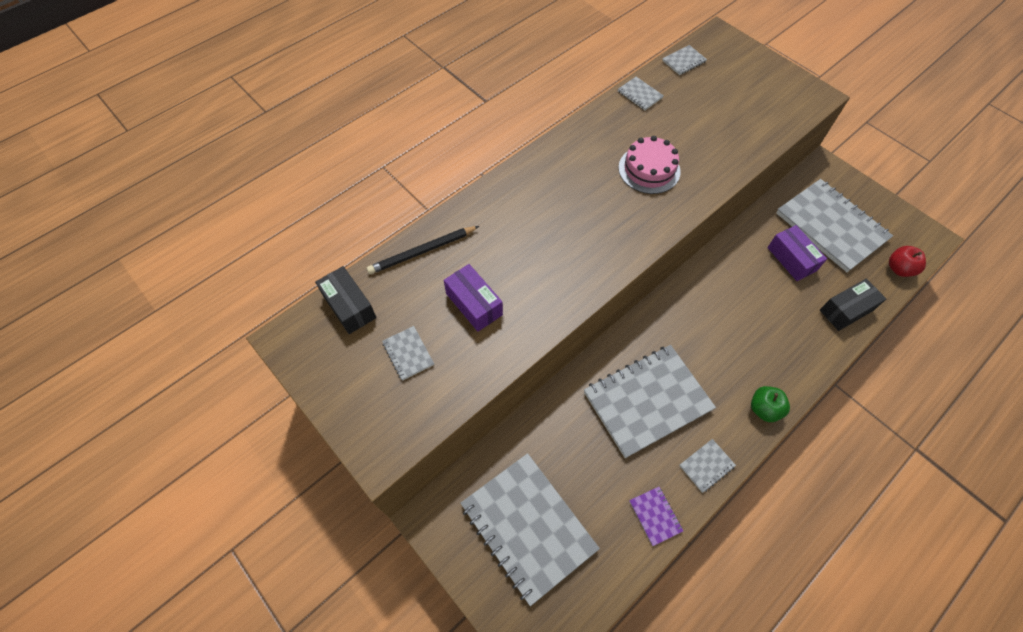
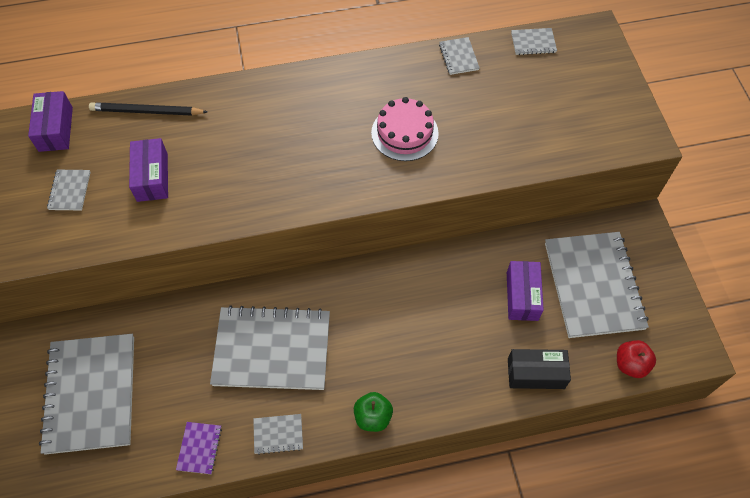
camera: 30 degrees right, 0 degrees up
black box [315,266,376,334] -> purple box [28,91,73,152]

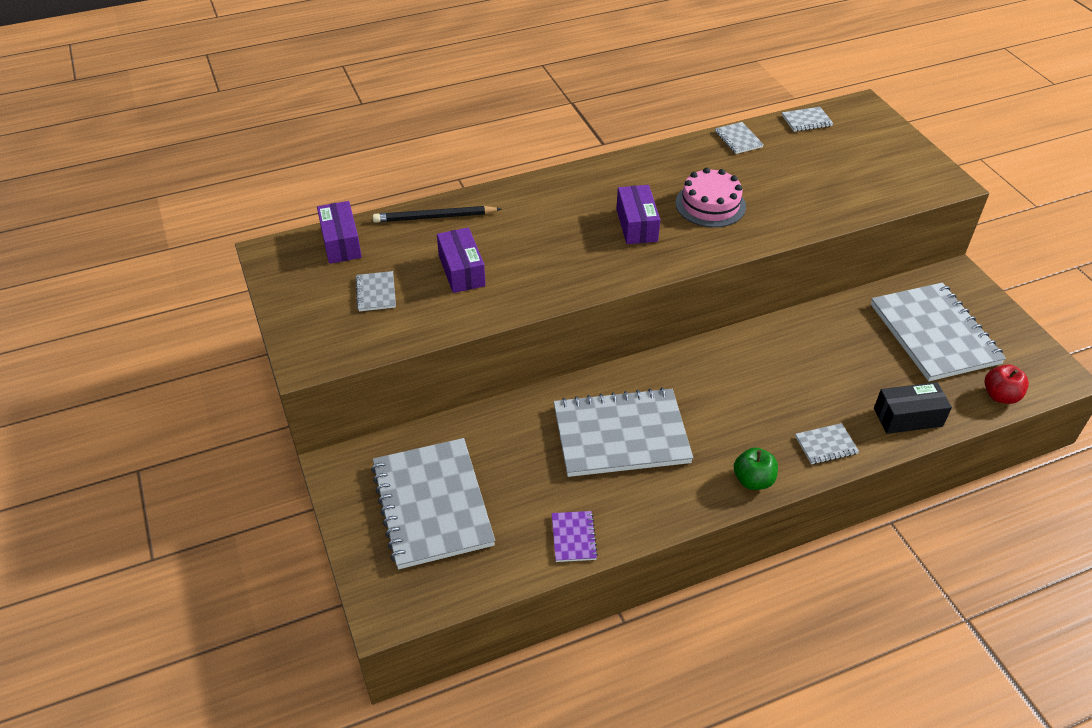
camera: 10 degrees left, 15 degrees down
grey notebook [253,414,303,455] -> grey notebook moved to [795,423,859,464]
purple box [507,261,544,321] -> purple box moved to [616,185,660,244]

